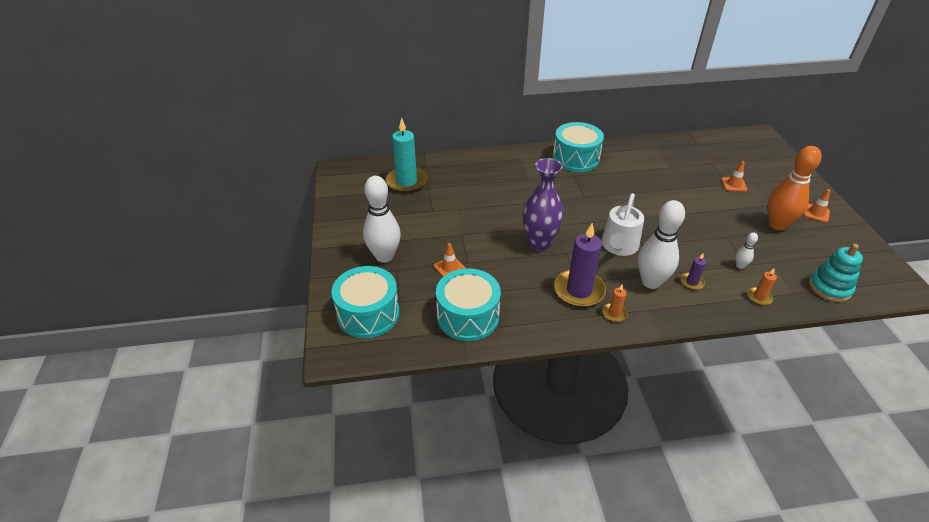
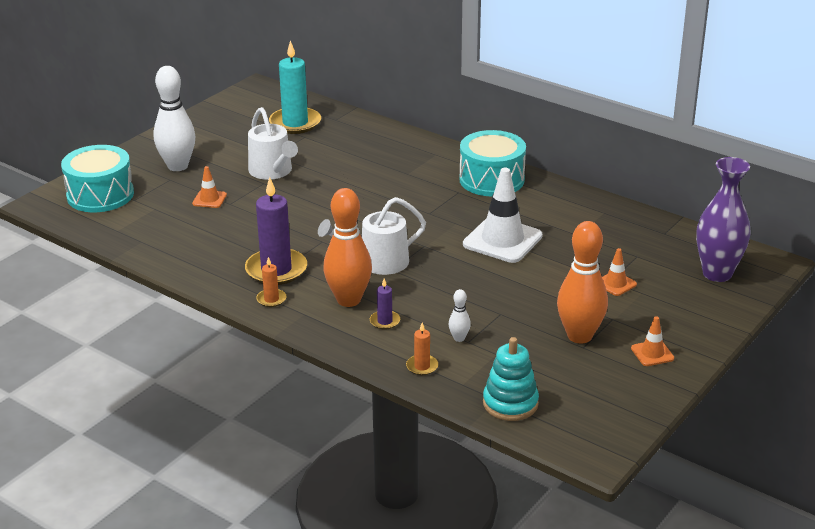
camera: 45 degrees right, 10 degrees down
turquoise drum [436,268,501,341] -> none
purple vase [523,158,564,251] -> purple vase moved to [696,157,751,282]
white bowling pin [638,200,685,289] -> orange bowling pin [323,188,372,307]
none -> white watering can [248,107,298,180]
none -> white traffic cone [463,168,543,263]

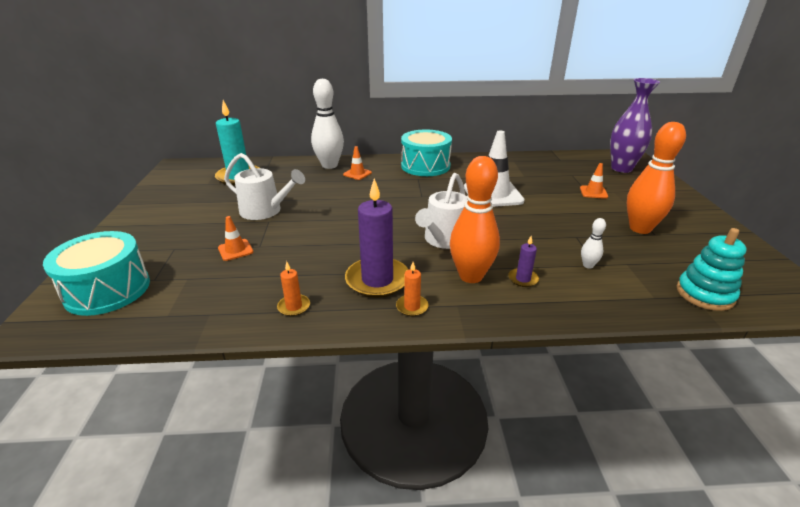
camera: 40 degrees left, 0 degrees up
white bowling pin [153,66,196,171] -> white bowling pin moved to [311,79,344,169]
orange candle [406,323,438,375] -> orange candle moved to [277,261,310,316]
orange traffic cone [631,316,674,366] -> orange traffic cone moved to [343,146,372,180]

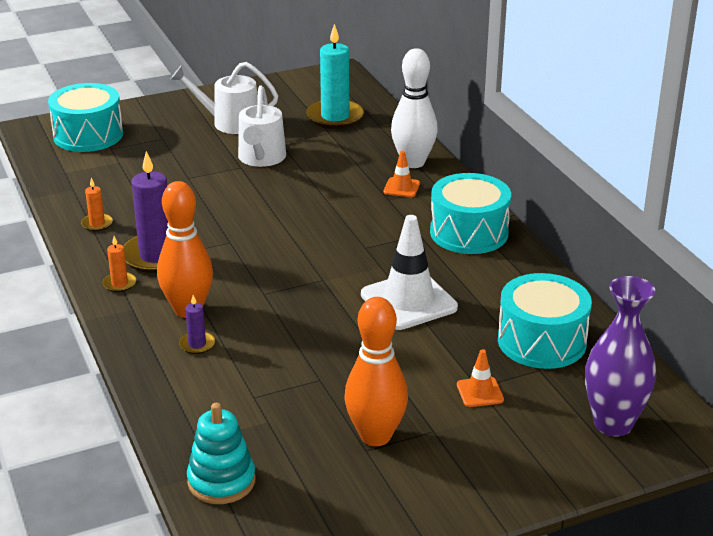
camera: 70 degrees right, 0 degrees up
orange traffic cone [218,216,253,261] -> none
white watering can [415,173,467,249] -> white watering can moved to [170,62,278,134]
white bowling pin [581,218,606,269] -> none
none -> turquoise drum [498,273,592,369]

